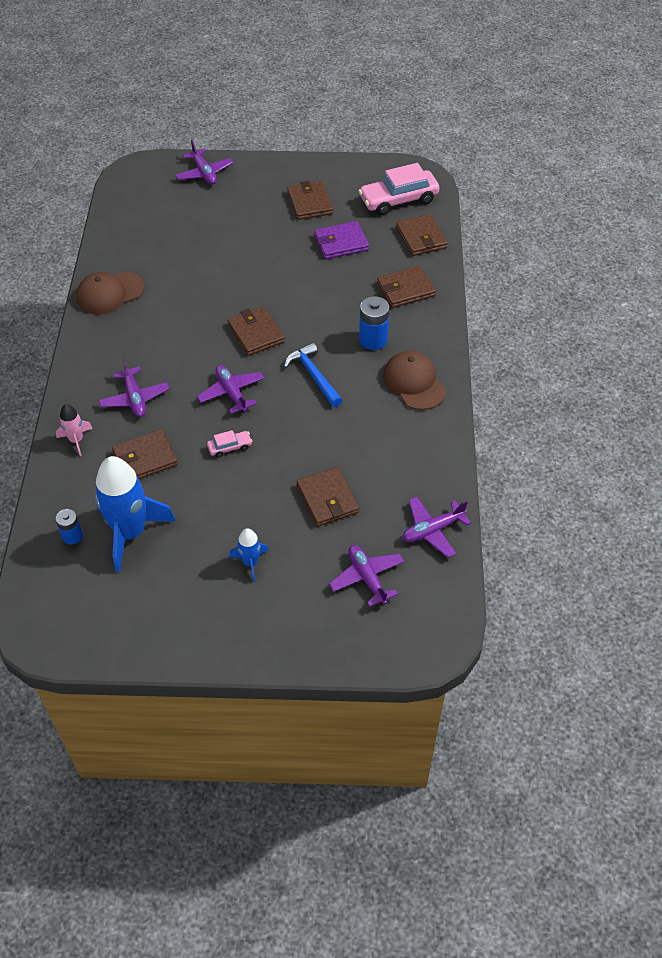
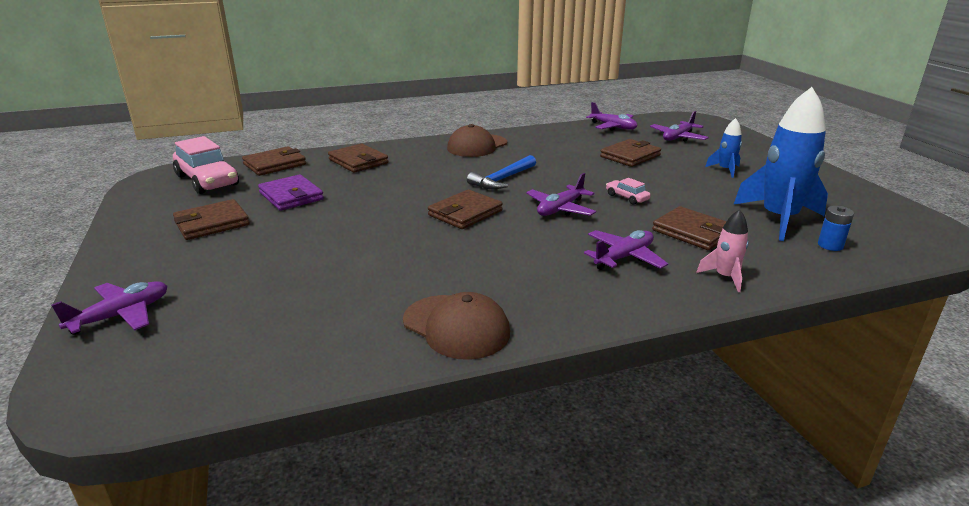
camera: 110 degrees left, 25 degrees down
blue battery [359,296,390,350] -> none

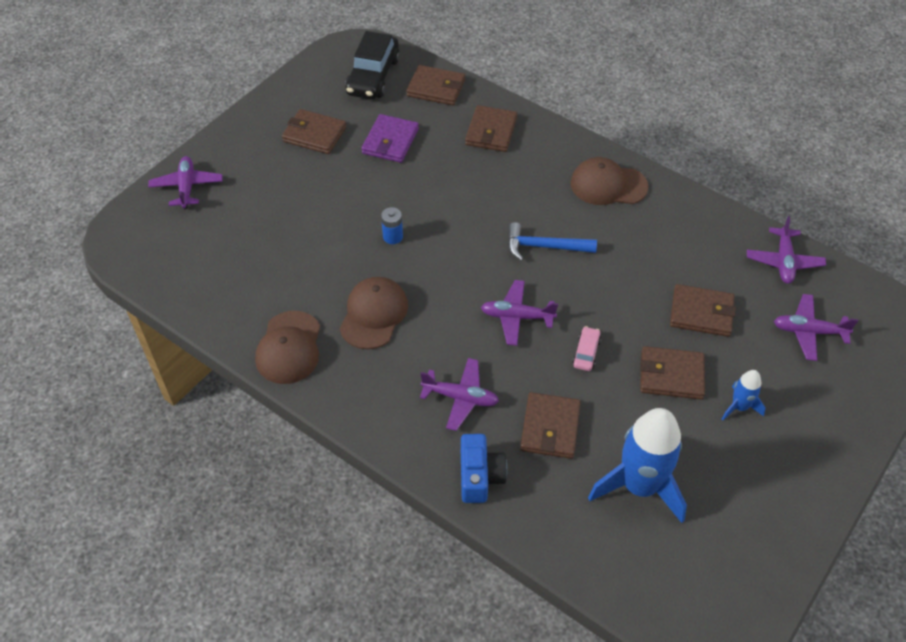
camera: 55 degrees right, 25 degrees up
purple plane [51,281,167,335] -> purple plane turned 105 degrees counterclockwise [148,156,223,209]
pink car [173,136,239,194] -> black car [345,31,400,99]
brown wallet [428,190,503,229] -> brown wallet moved to [640,346,705,400]
pink rocket [696,209,749,292] -> blue camera [461,434,507,503]
blue battery [818,206,854,251] -> blue battery moved to [381,207,403,244]
none -> brown cap [339,277,408,349]

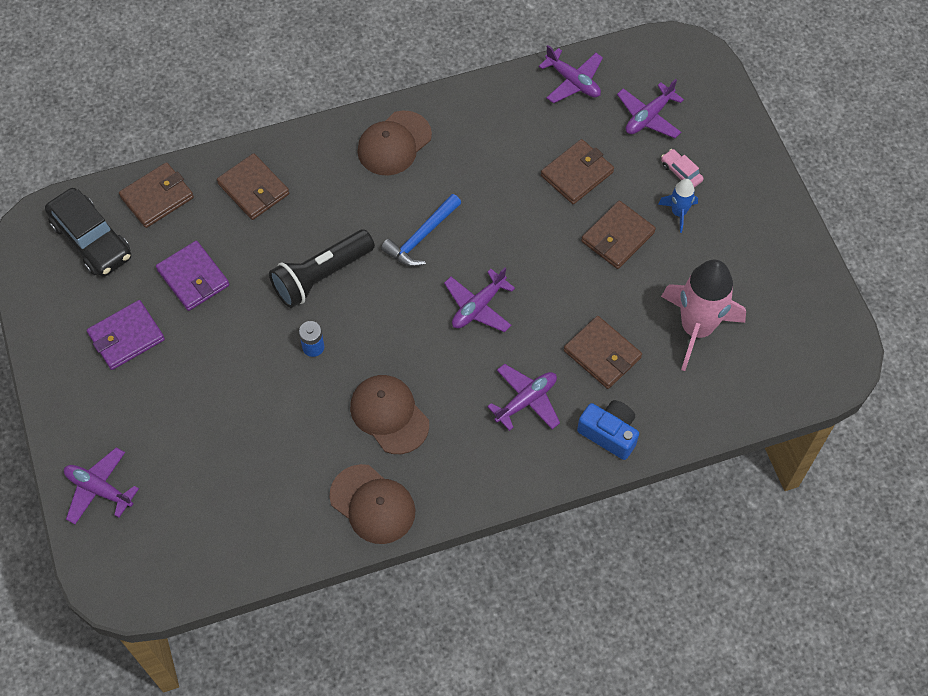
camera: 55 degrees left, 10 degrees up
brown wallet [282,109,346,154] -> purple wallet [87,300,165,370]
pink car [572,326,601,371] -> pink car moved to [661,149,704,188]
blue rocket [588,408,687,523] -> pink rocket [661,260,746,371]
none -> black flashlight [269,229,375,308]

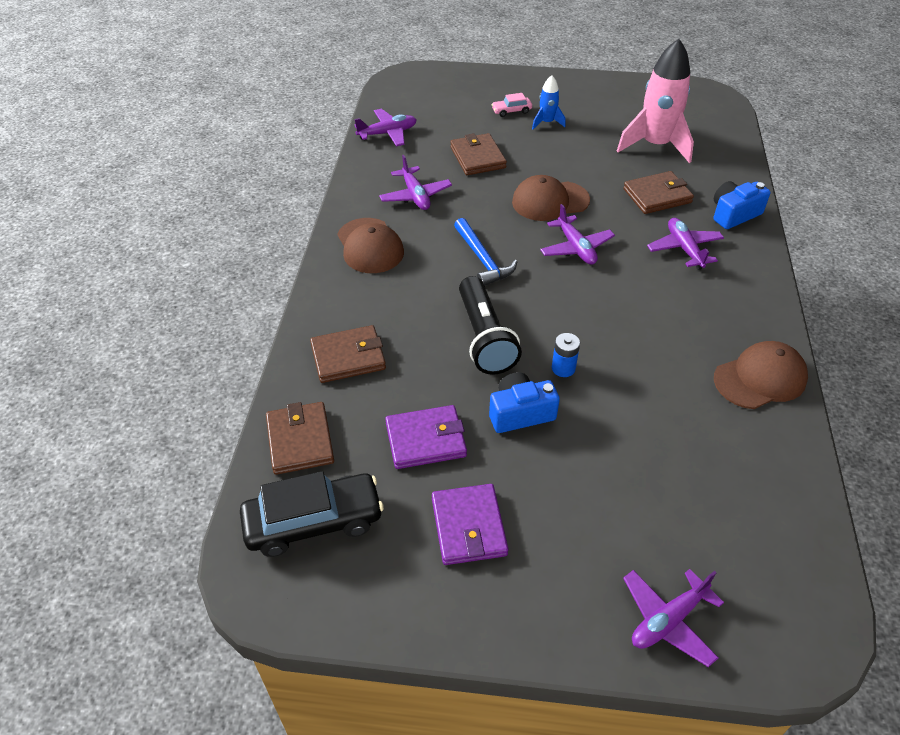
camera: 65 degrees left, 15 degrees down
brown cap [350,375,429,454] -> brown cap moved to [512,175,590,221]
brown wallet [581,201,656,269] -> none
purple plane [617,79,684,138] -> purple plane moved to [379,155,452,210]
none -> blue camera [489,372,560,433]

